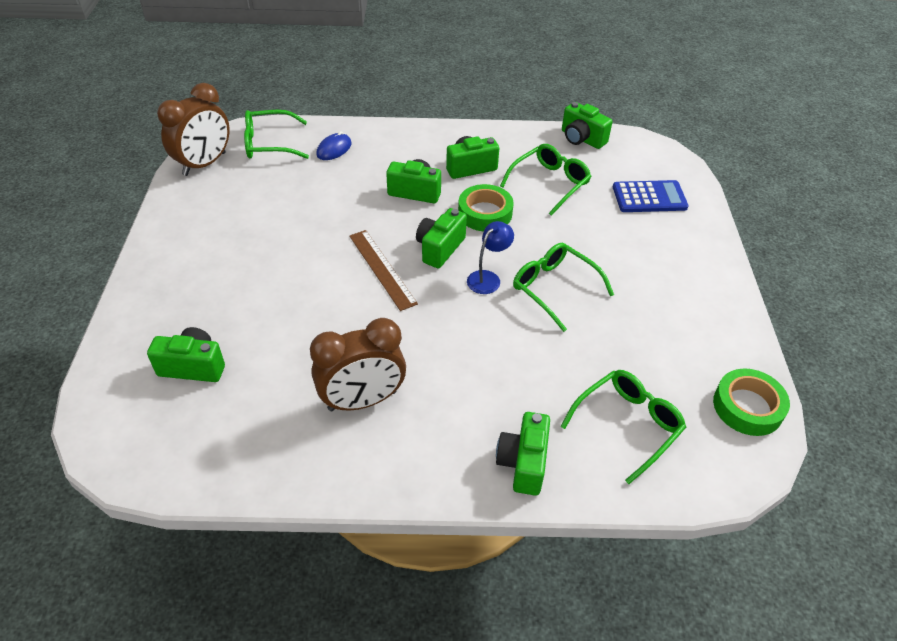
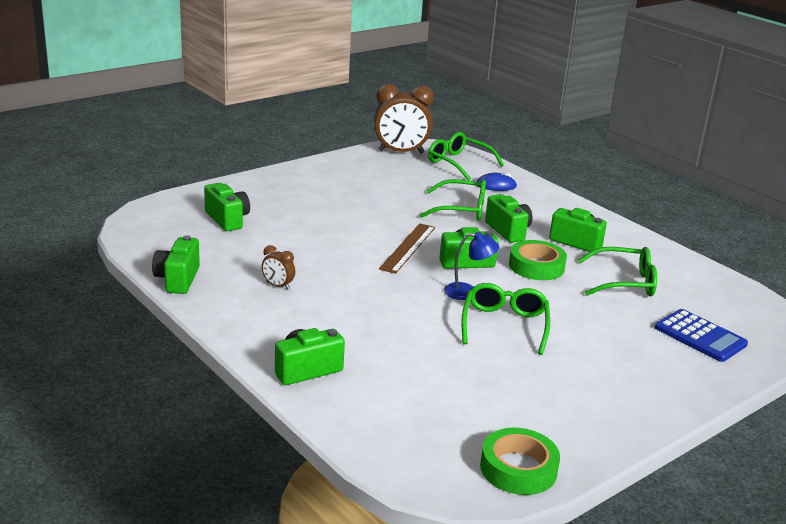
camera: 50 degrees right, 20 degrees down
brown clock [310,318,406,411] -> brown clock [262,245,295,290], size x0.45
green glasses [560,370,686,484] -> green glasses moved to [420,179,486,221]
green camera [562,102,612,149] -> green camera moved to [152,235,200,294]

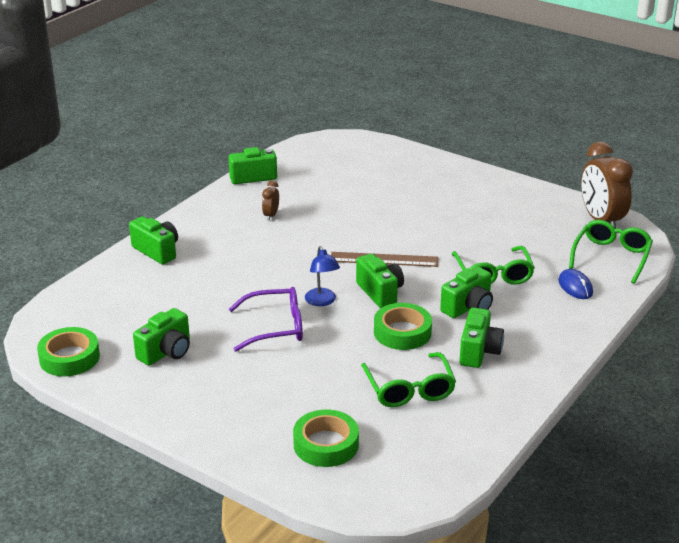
camera: 75 degrees right, 5 degrees up
green camera [204,183,250,231] -> green camera moved to [133,308,190,366]
green glasses [461,283,550,355] -> purple glasses [229,287,303,352]
blue calculator [655,309,748,362] -> green tape [293,409,359,467]

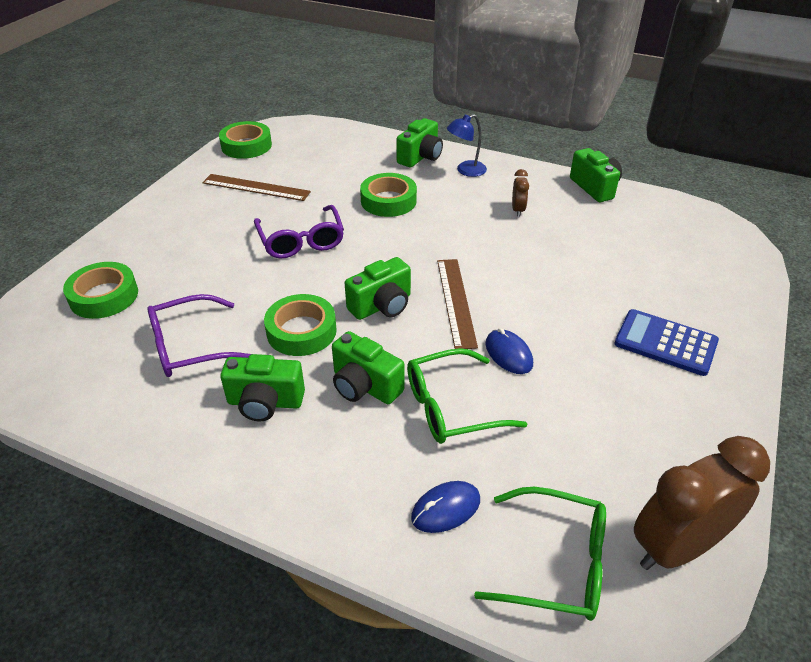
camera: 80 degrees right, 10 degrees up
green camera [133,308,190,366] -> brown ruler [202,174,311,201]
brown clock [262,180,279,221] -> brown clock turned 90 degrees clockwise [512,169,529,217]
blue lamp [305,246,340,306] -> blue lamp moved to [447,114,487,177]
green glasses [361,352,456,407] -> purple glasses [148,294,251,377]
none -> green tape [360,173,417,217]
none -> blue mouse [486,328,533,374]
none -> blue calculator [614,309,719,376]

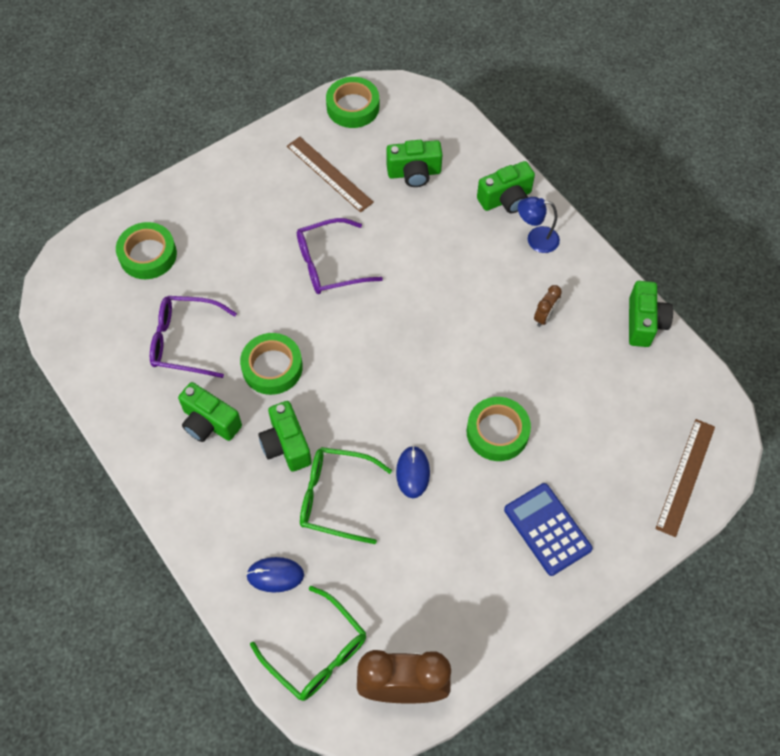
camera: 30 degrees right, 20 degrees up
purple glasses [254,205,344,259] -> purple glasses turned 60 degrees clockwise [297,218,383,294]
green camera [345,257,411,320] -> green camera moved to [386,140,442,187]
green tape [360,173,417,217] -> green tape moved to [467,397,531,461]
brown ruler [437,259,478,349] -> brown ruler moved to [655,419,715,537]

